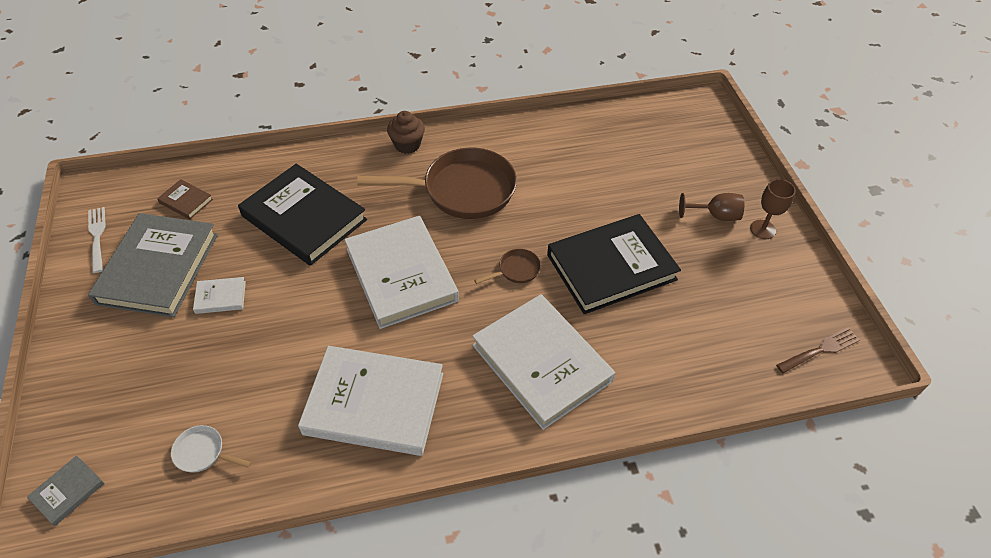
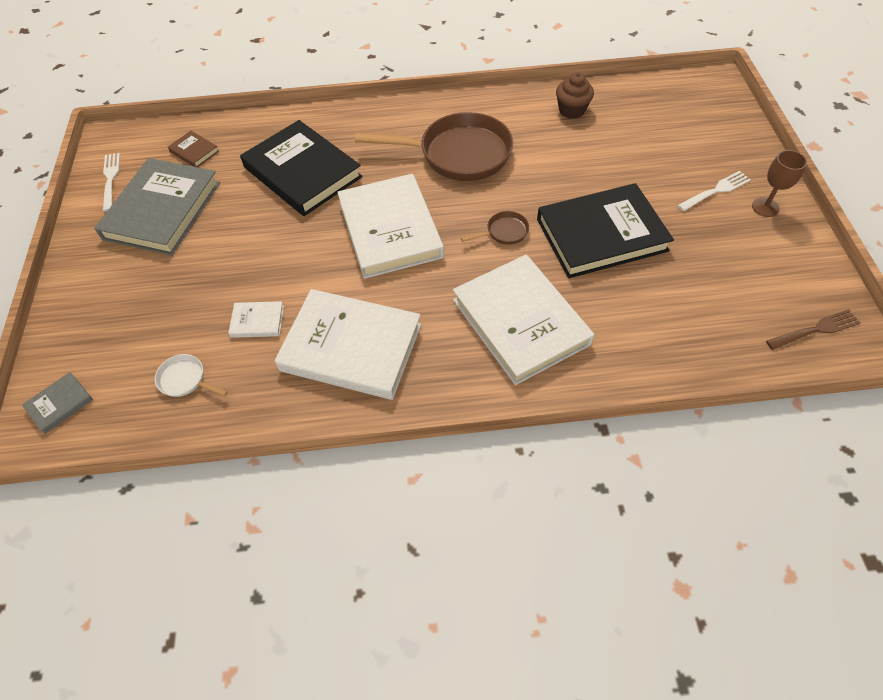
camera: 10 degrees right, 5 degrees up
white book [193,277,246,314] -> white book moved to [228,301,284,338]
brown cupcake [387,111,425,154] -> brown cupcake moved to [556,72,594,119]
brown goblet [679,193,744,221] -> white fork [677,171,751,211]

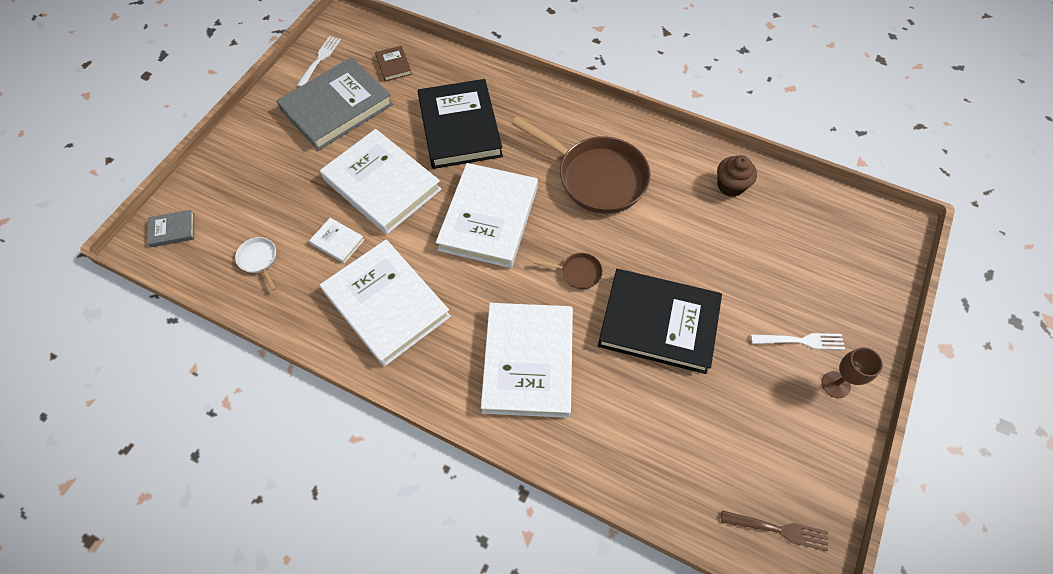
camera: 30 degrees right, 5 degrees up
none -> white book [320,129,442,235]

